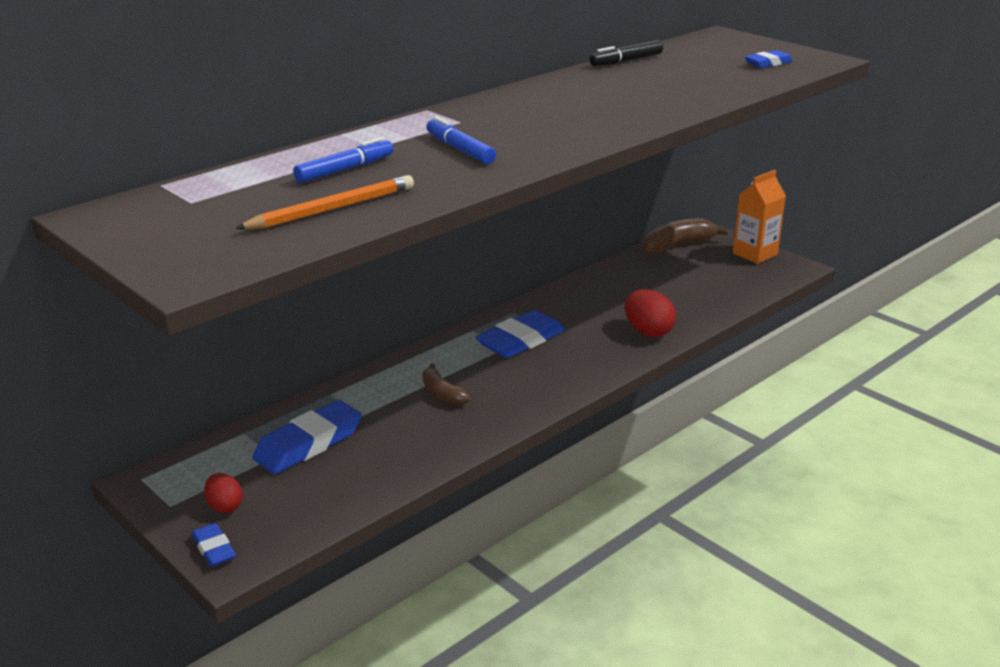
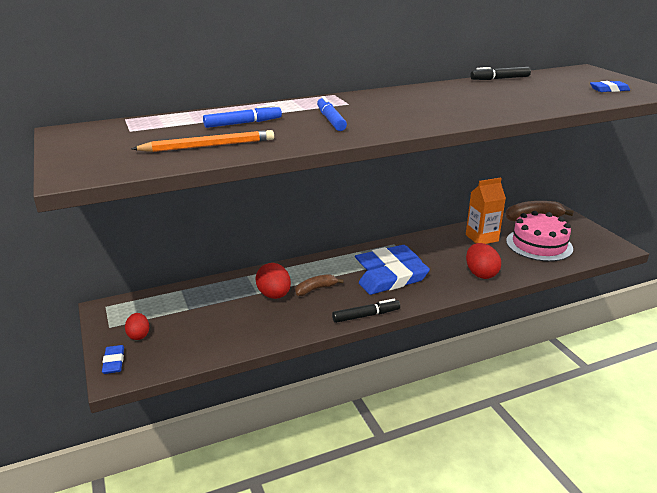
camera: 20 degrees right, 0 degrees up
blue eraser [252,400,362,474] -> blue eraser moved to [359,258,430,295]
brown banana [423,363,470,405] -> brown banana turned 75 degrees clockwise [295,274,344,296]
orange carton [733,170,786,264] -> orange carton moved to [466,177,506,244]
none -> red egg [255,263,291,299]
none -> black marker [332,299,400,323]
none -> pink cake [506,211,573,262]

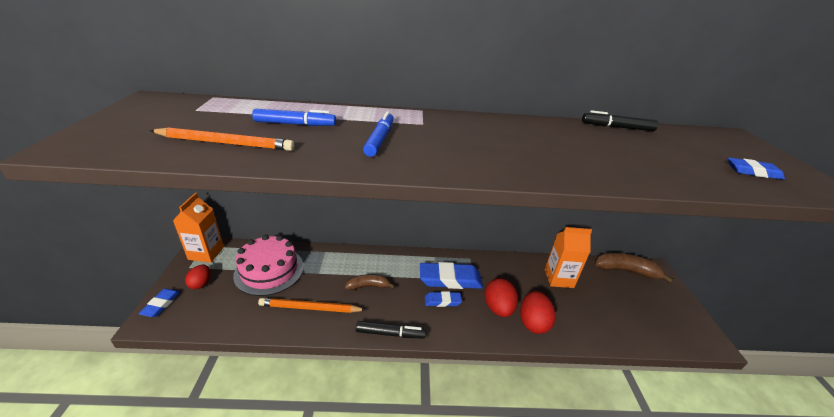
camera: 20 degrees right, 5 degrees up
red egg [255,263,291,299] -> red egg moved to [484,278,518,317]
blue eraser [359,258,430,295] -> blue eraser [425,291,462,307], size x0.54
pink cake [506,211,573,262] -> pink cake moved to [233,235,304,296]
none -> orange carton [173,193,224,263]
none -> orange pencil [258,298,366,313]

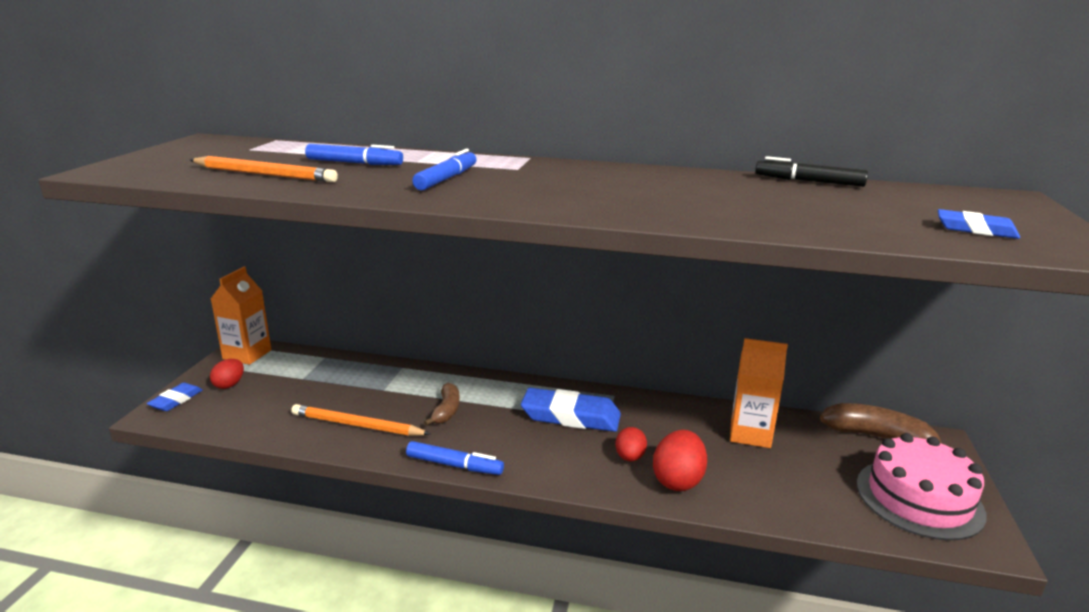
camera: 15 degrees right, 10 degrees down
pink cake [233,235,304,296] -> pink cake moved to [856,433,987,540]
brown banana [345,274,395,290] -> brown banana turned 90 degrees clockwise [424,383,460,426]
black marker [356,321,426,339] -> blue marker [406,441,504,475]
blue eraser [425,291,462,307] -> none
red egg [484,278,518,317] -> red egg [615,427,647,461], size x0.63

